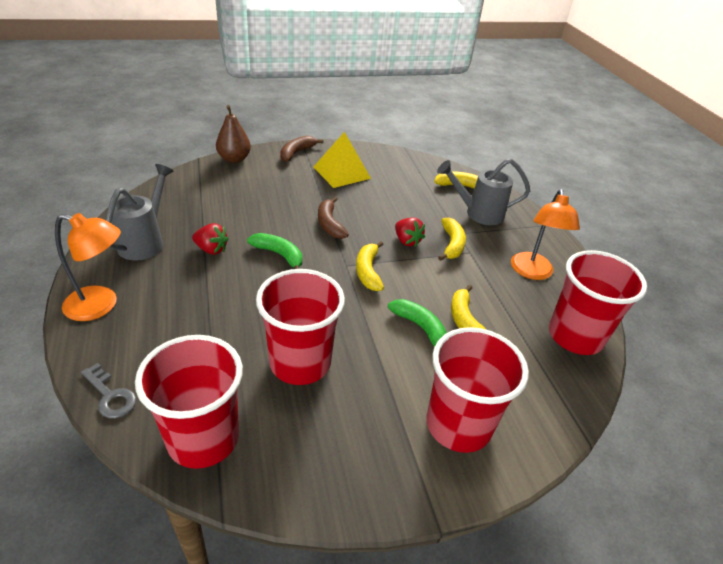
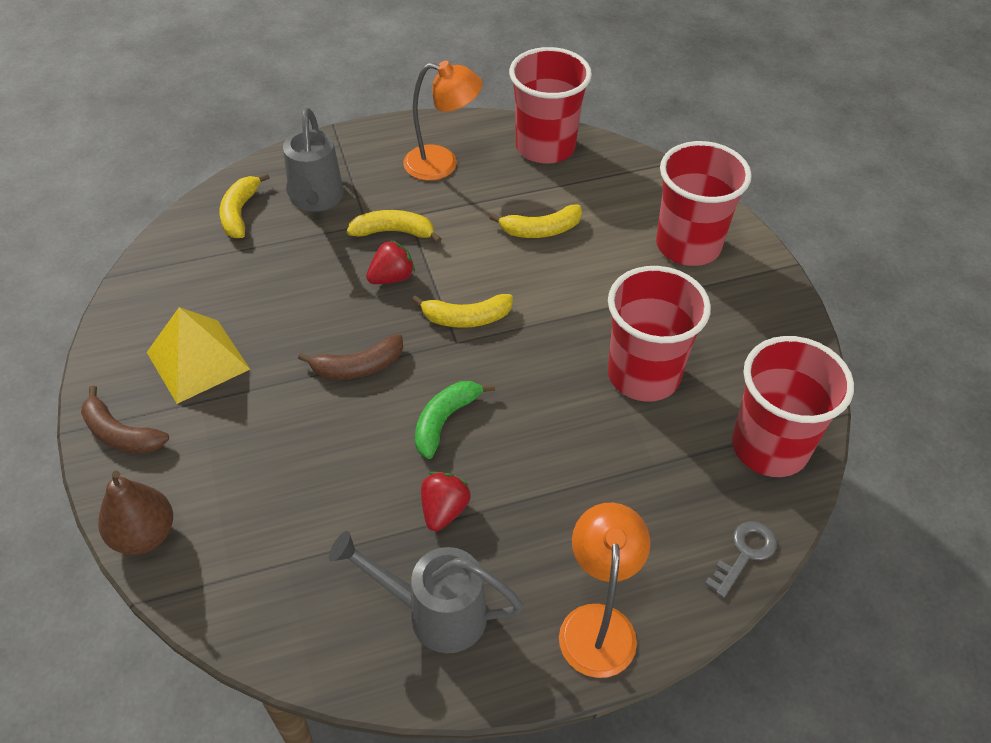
camera: 90 degrees left, 10 degrees up
green banana [388,299,447,347] -> none

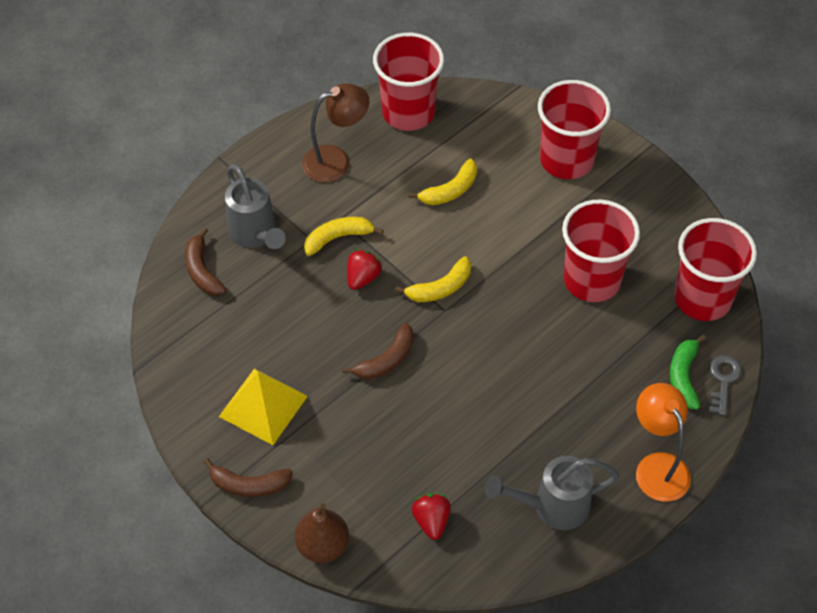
camera: 25 degrees left, 5 degrees up
yellow banana [220,173,270,238] -> brown banana [185,227,226,296]
orange lamp [403,61,483,181] -> brown lamp [302,83,369,182]
green banana [415,381,495,459] -> green banana moved to [670,335,706,410]
red strawberry [421,472,470,531] -> red strawberry moved to [411,493,451,540]

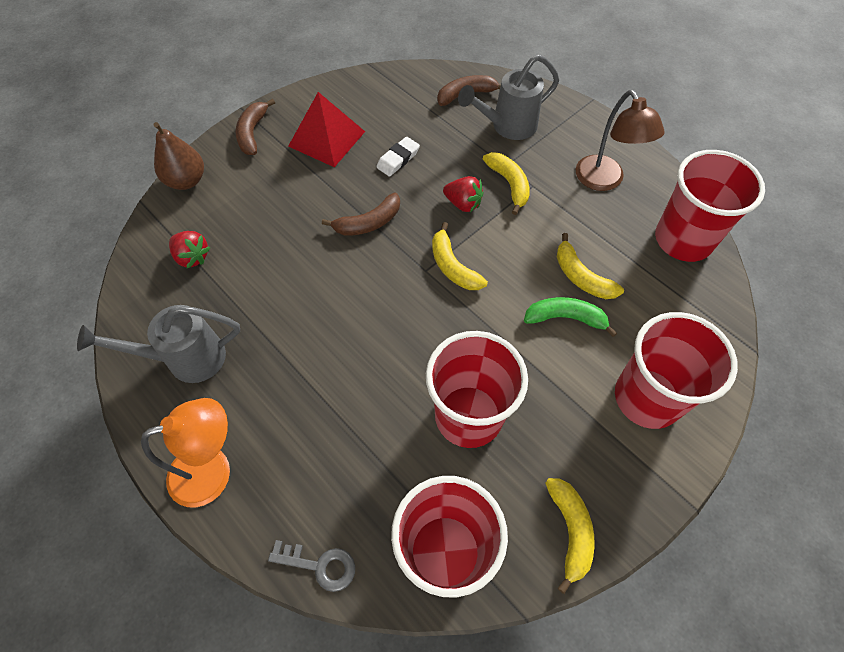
camera: 90 degrees right, 5 degrees up
yellow pyramid [219,369,308,445] -> red pyramid [288,92,365,167]
brown banana [342,323,414,380] -> brown banana turned 75 degrees counterclockwise [322,193,400,236]
red strawberry [411,493,451,540] -> red strawberry turned 45 degrees clockwise [169,231,210,268]
grey watering can [485,456,620,530] -> grey watering can turned 90 degrees counterclockwise [77,305,240,383]
green banana [670,335,706,410] -> green banana moved to [524,297,617,337]
none -> white eraser [376,137,420,177]
none -> yellow banana [545,478,595,594]

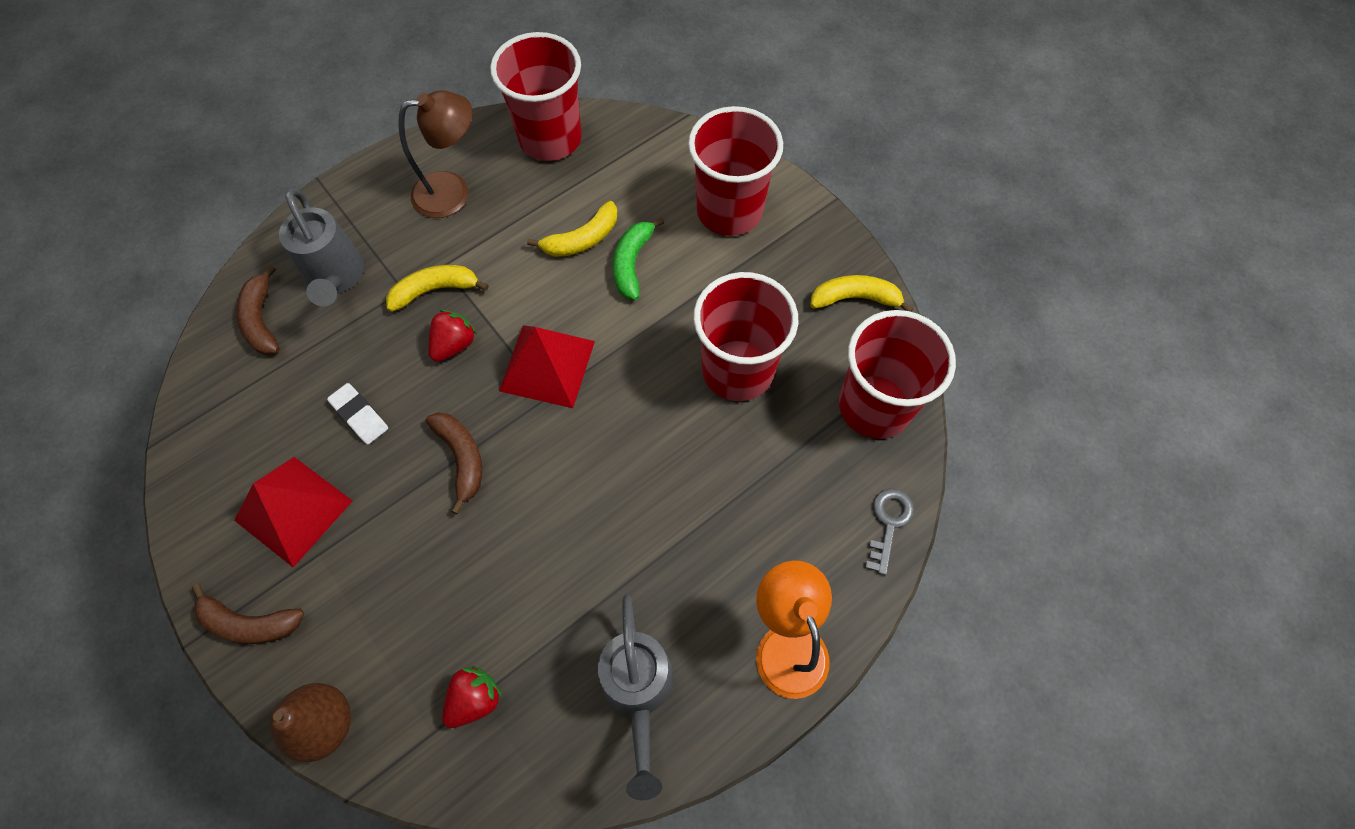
camera: 85 degrees left, 5 degrees up
yellow banana [432,222,488,290] -> red pyramid [499,325,595,408]

